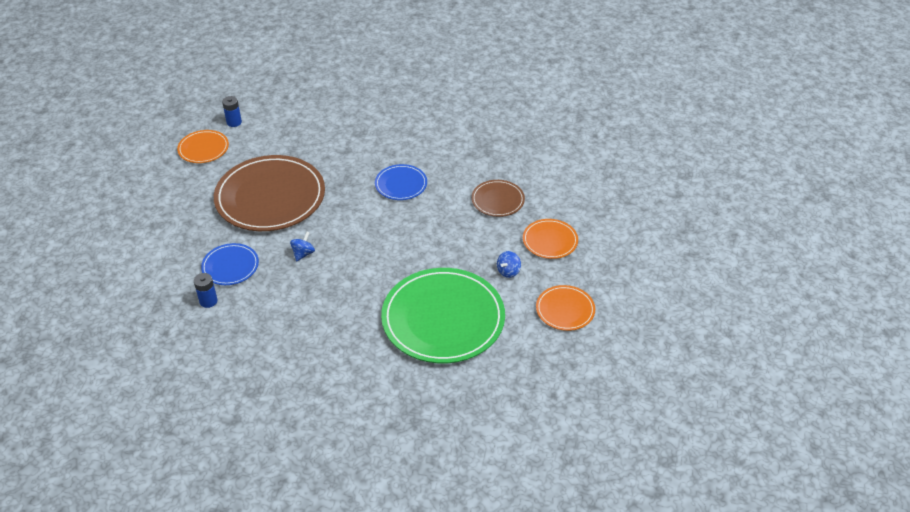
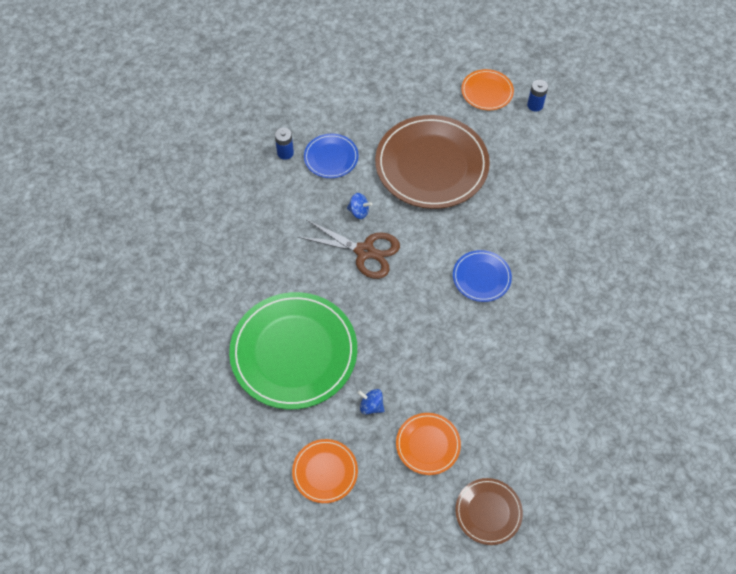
camera: 80 degrees right, 15 degrees up
brown plate [471,180,525,217] -> brown plate moved to [455,478,523,545]
none -> brown scissors [298,220,400,279]

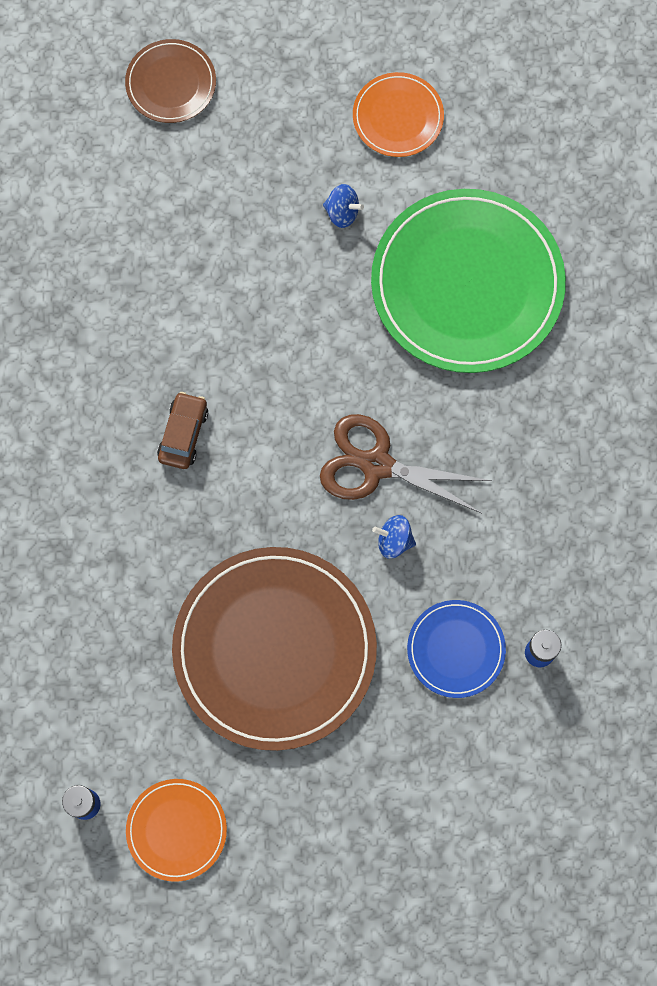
camera: 175 degrees right, 15 degrees up
orange plate [396,413,461,475] -> none
blue plate [453,250,512,302] -> brown car [157,392,208,469]

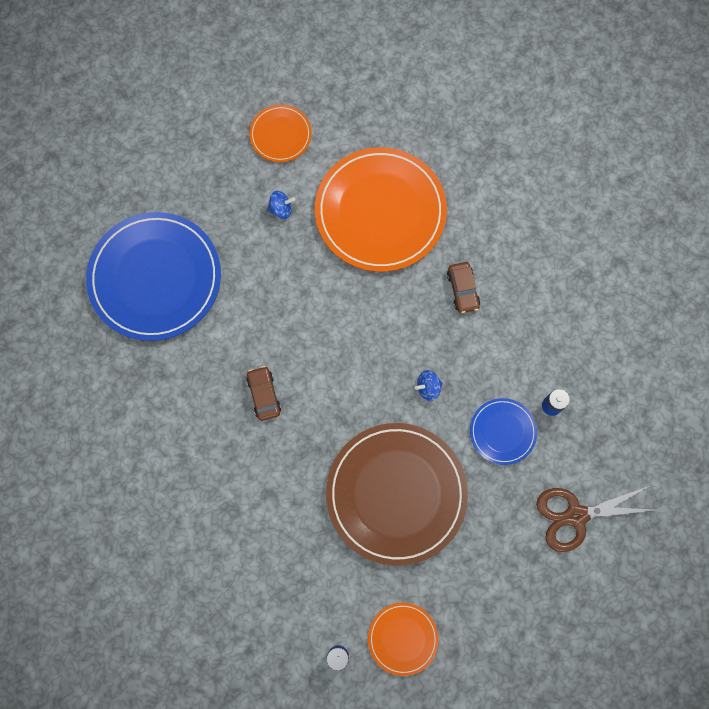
camera: 30 degrees left, 0 degrees up
brown plate [125,39,216,123] -> none
brown scissors [320,414,492,513] -> brown scissors moved to [536,486,655,552]
green plate [371,189,566,373] -> orange plate [315,147,447,272]
none -> blue plate [86,212,221,341]
none -> brown car [447,262,480,313]

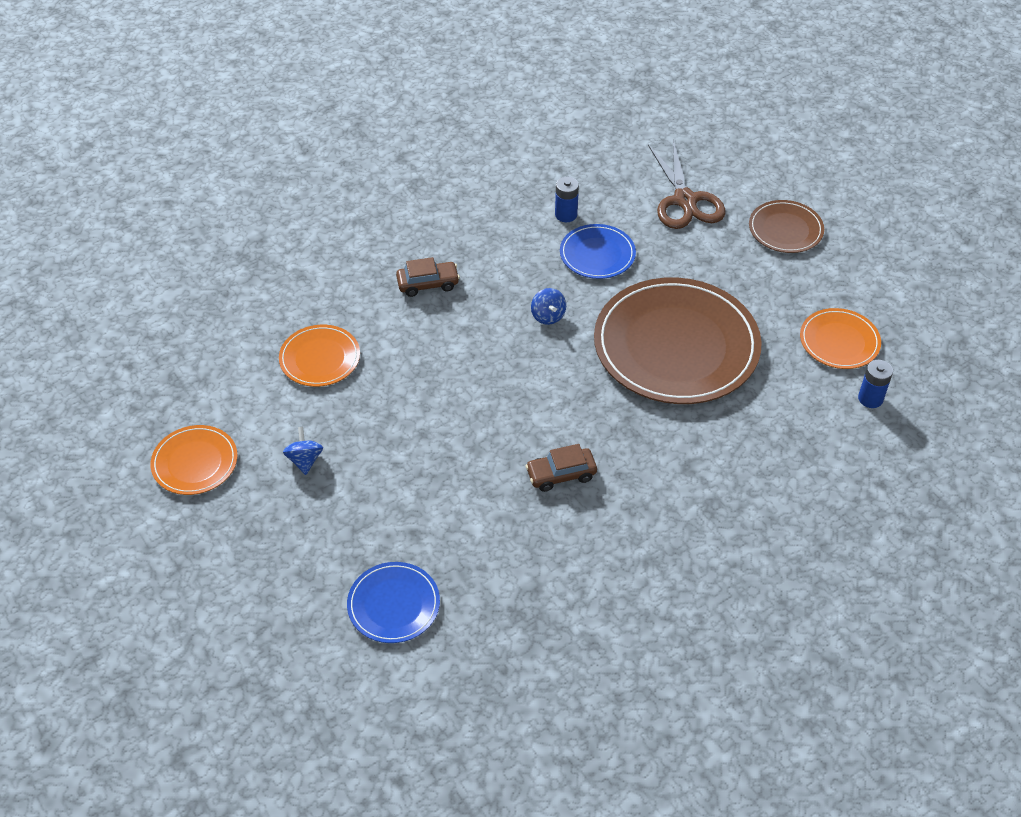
camera: 90 degrees left, 25 degrees down
blue plate [86,212,221,341] -> blue plate [347,562,440,643], size x0.48
orange plate [315,147,447,272] -> orange plate [279,325,360,387], size x0.48
none -> brown plate [749,200,824,253]

